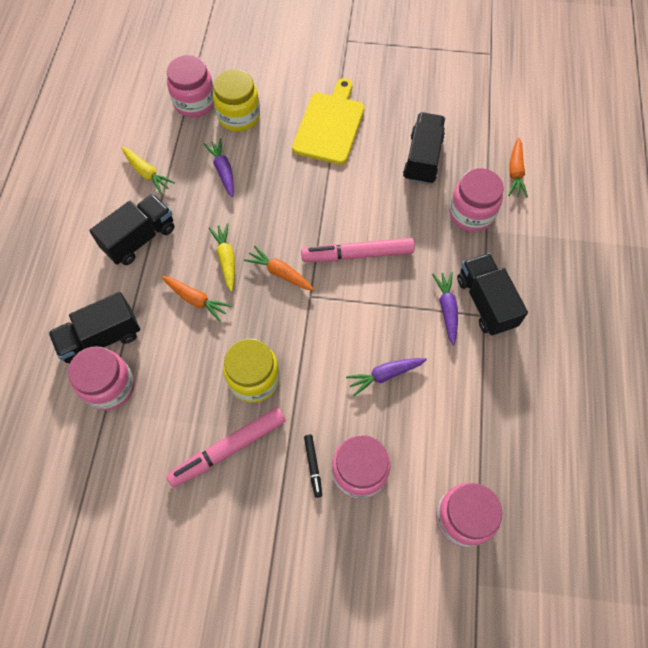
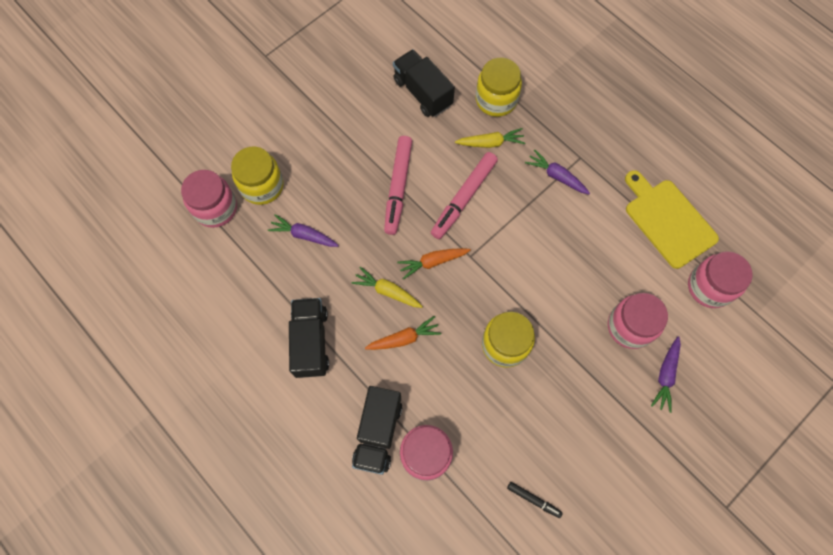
camera: 50 degrees left, 5 degrees up
yellow carrot [122,147,175,194] -> yellow carrot moved to [455,128,525,148]
pink marker [166,407,286,487] -> pink marker moved to [384,136,412,235]
yellow cutting board [292,78,365,165] -> yellow cutting board moved to [625,170,719,269]
black marker [304,435,322,498] -> black marker moved to [507,482,563,518]
purple carrot [346,358,427,396] -> purple carrot moved to [651,336,681,413]
pink jar [449,168,504,232] -> yellow jar [475,58,522,117]
black truck [457,253,528,336] -> none
orange carrot [508,138,528,198] -> none

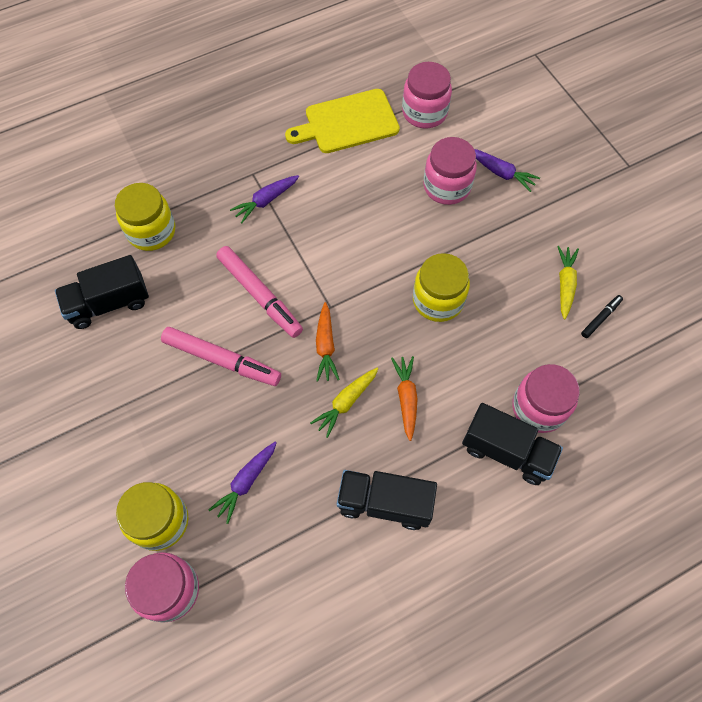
camera: 75 degrees left, 5 degrees down
yellow carrot [455,128,525,148] -> yellow carrot moved to [557,246,579,320]

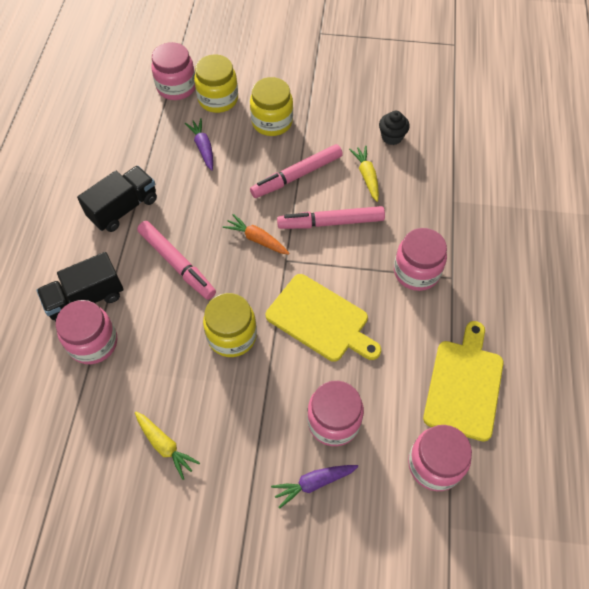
camera: 125 degrees right, 5 degrees down
black truck [55,255,149,329] -> black cupcake [379,111,410,145]
yellow jar [115,183,175,251] -> yellow jar moved to [250,77,293,136]
purple carrot [230,175,299,223] -> pink jar [394,228,447,291]
yellow carrot [310,367,378,438] -> yellow carrot moved to [349,145,379,202]
orange carrot [391,356,418,441] -> pink marker [137,221,216,300]
black marker [581,295,623,338] -> none
none -> yellow cutting board [266,274,381,362]

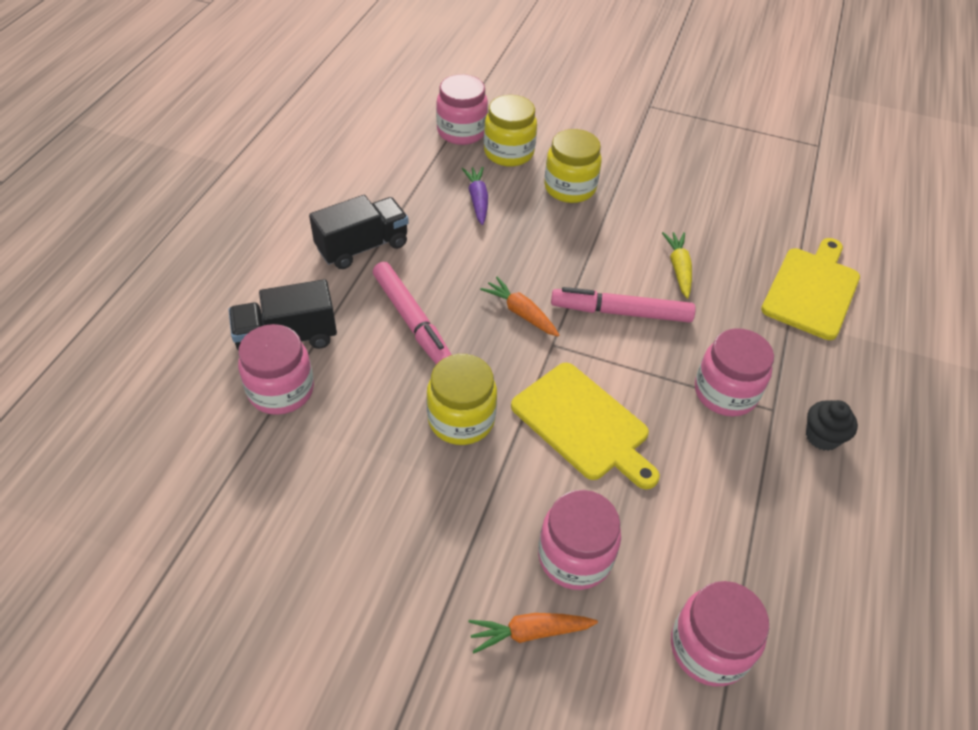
camera: 10 degrees right, 10 degrees down
yellow carrot [135,412,200,480] -> none
pink marker [250,144,343,198] -> none
purple carrot [271,465,358,509] -> orange carrot [468,613,598,653]
black cupcake [379,111,410,145] -> black cupcake moved to [806,400,858,451]
yellow cutting board [423,321,504,442] -> yellow cutting board moved to [761,238,860,340]

